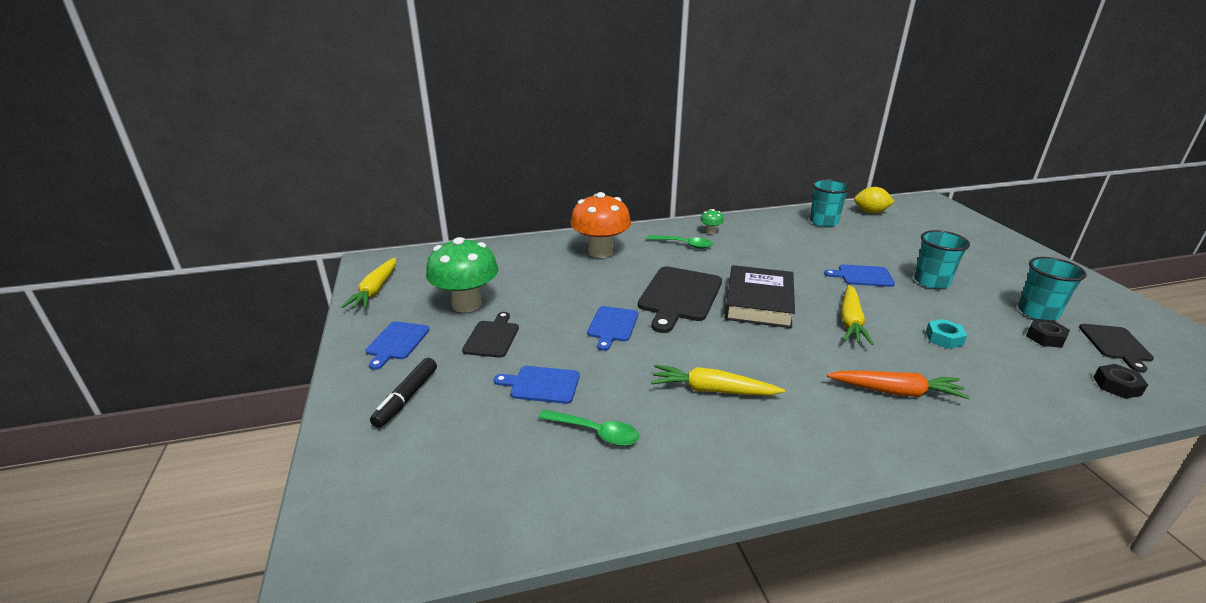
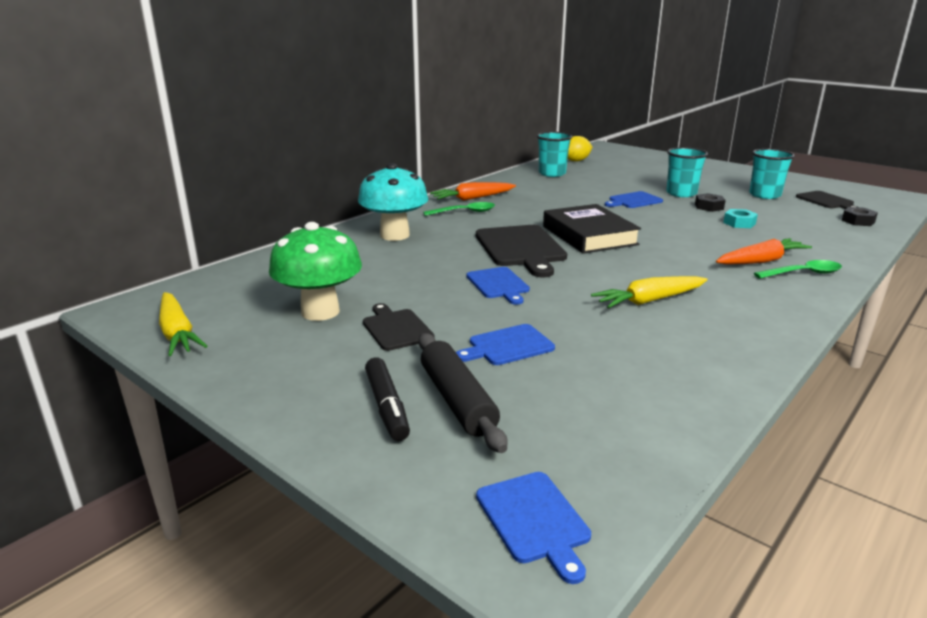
camera: 35 degrees left, 5 degrees down
blue cutting board [366,321,430,370] -> blue cutting board moved to [476,472,591,584]
green spoon [538,410,639,446] -> green spoon moved to [754,260,842,279]
orange mushroom [570,192,631,258] -> turquoise mushroom [358,163,428,241]
green mushroom [700,209,724,234] -> orange carrot [430,182,516,201]
yellow carrot [841,285,873,345] -> none
black nut [1026,319,1070,348] -> black nut moved to [695,193,726,212]
none -> black rolling pin [418,333,507,453]

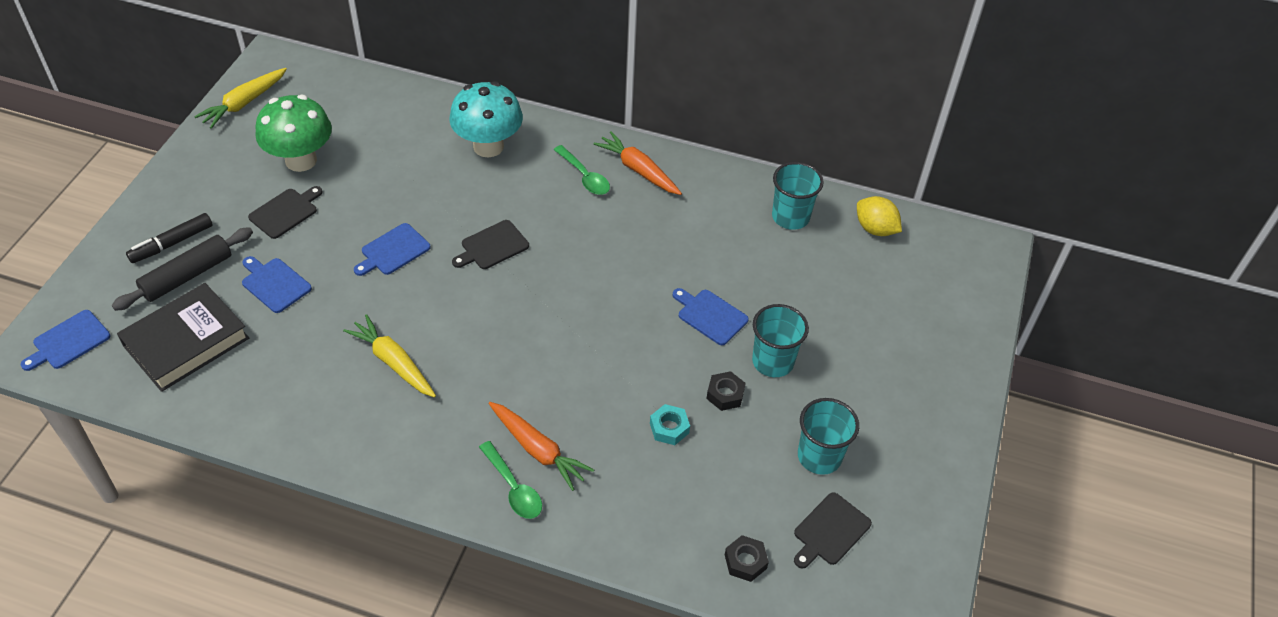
camera: 65 degrees right, 25 degrees up
black cutting board [476,225,567,277] -> black cutting board [452,220,529,269], size x0.58
black book [543,204,641,254] -> black book moved to [117,283,249,392]

